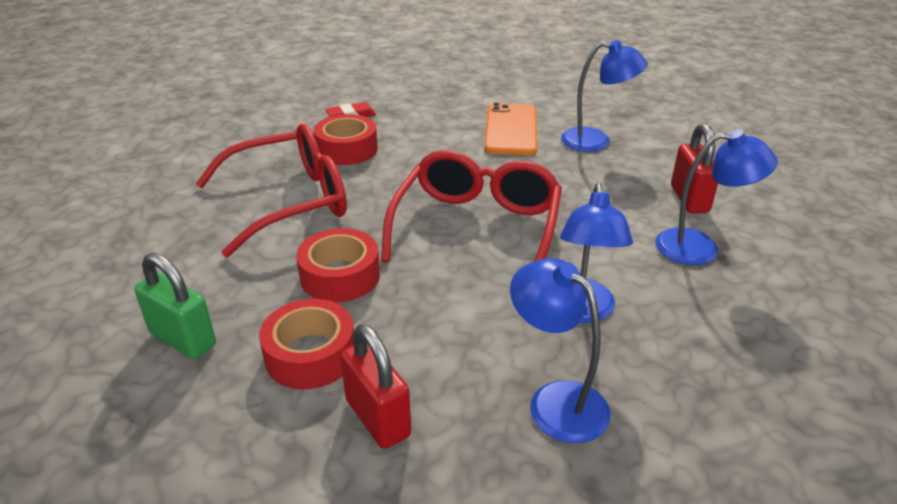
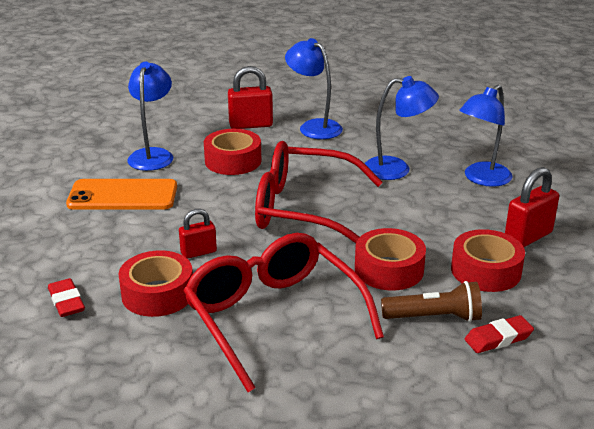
camera: 95 degrees left, 5 degrees down
green padlock [134,253,216,359] -> red eraser [465,315,534,353]
blue lamp [655,130,778,265] -> blue lamp turned 45 degrees counterclockwise [285,38,343,139]
none -> red padlock [179,209,217,259]
none -> red tape [204,129,261,175]
none -> brown flashlight [381,281,482,322]

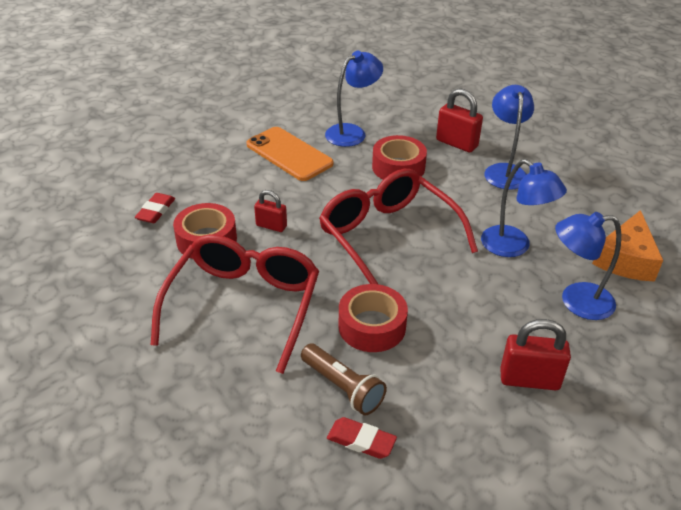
camera: 45 degrees right, 10 degrees up
red tape [451,229,525,292] -> none
none -> orange cheese [592,210,663,282]

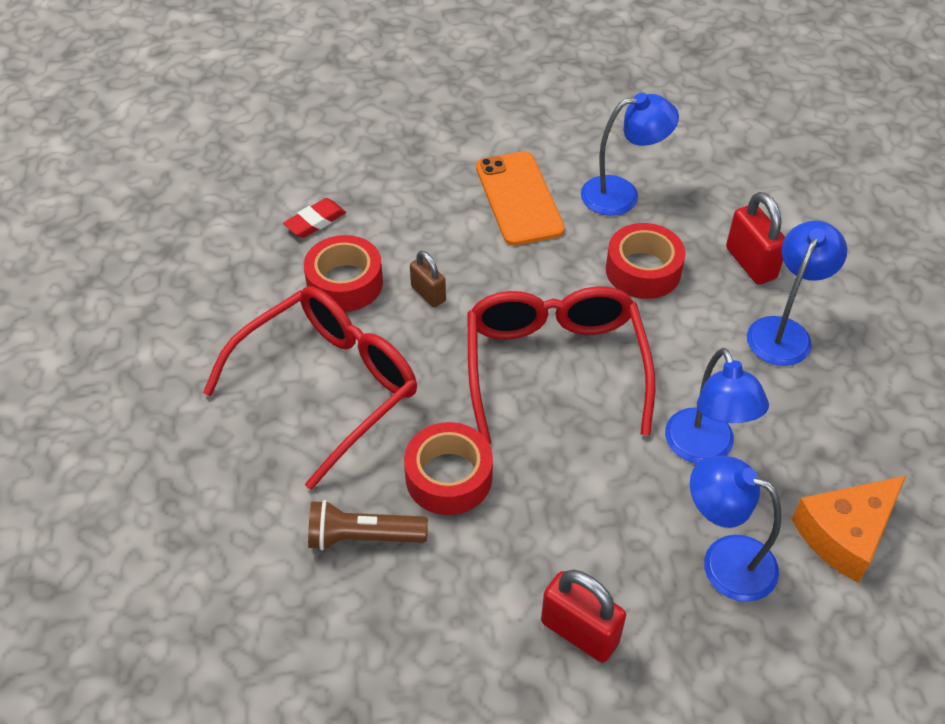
camera: 30 degrees right, 10 degrees up
red padlock [254,190,287,232] -> brown padlock [410,251,446,307]
brown flashlight [301,344,387,415] -> brown flashlight turned 105 degrees clockwise [308,500,428,550]
red eraser [327,417,397,459] -> none

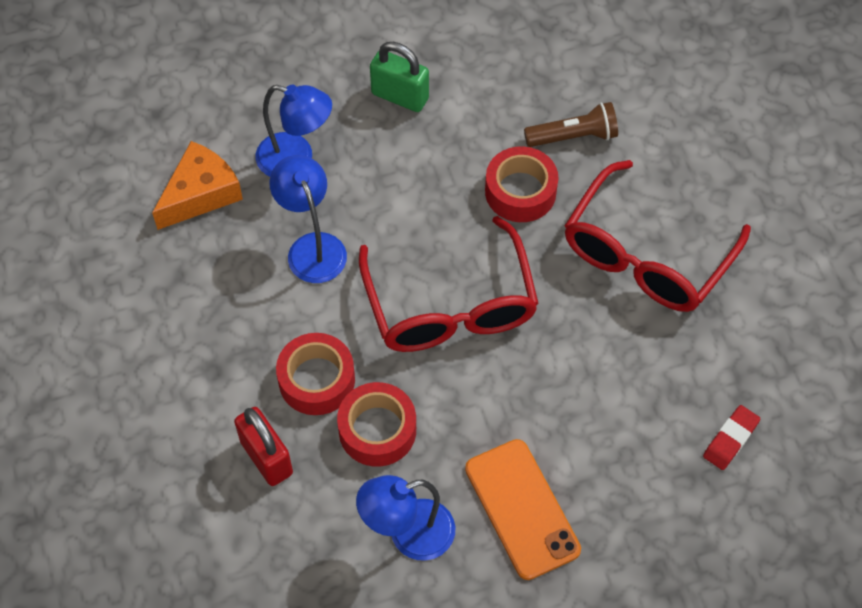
camera: 170 degrees right, 10 degrees up
red tape [304,235,383,312] -> red tape moved to [276,333,355,415]
brown padlock [410,251,446,307] -> none
red padlock [541,570,626,663] -> green padlock [370,42,429,112]
blue lamp [747,221,847,366] -> none

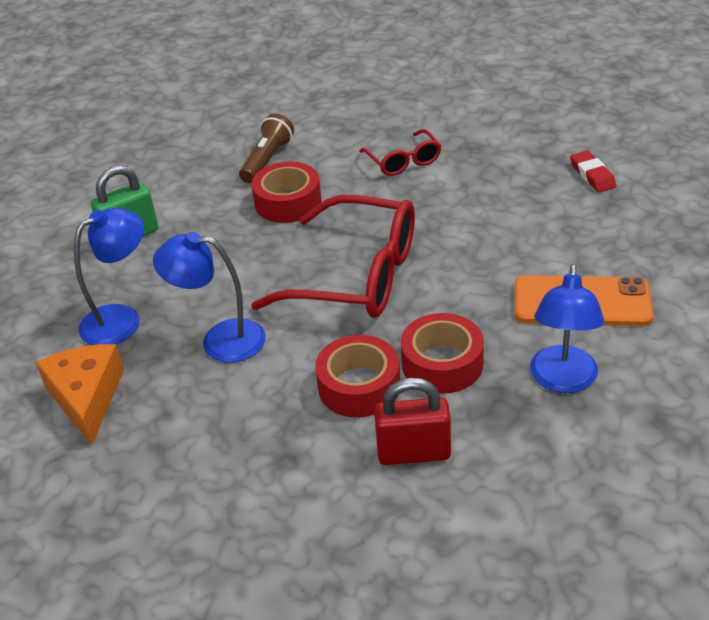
camera: 55 degrees left, 20 degrees down
red glasses [564,160,751,312] -> red glasses [359,129,441,176], size x0.50

